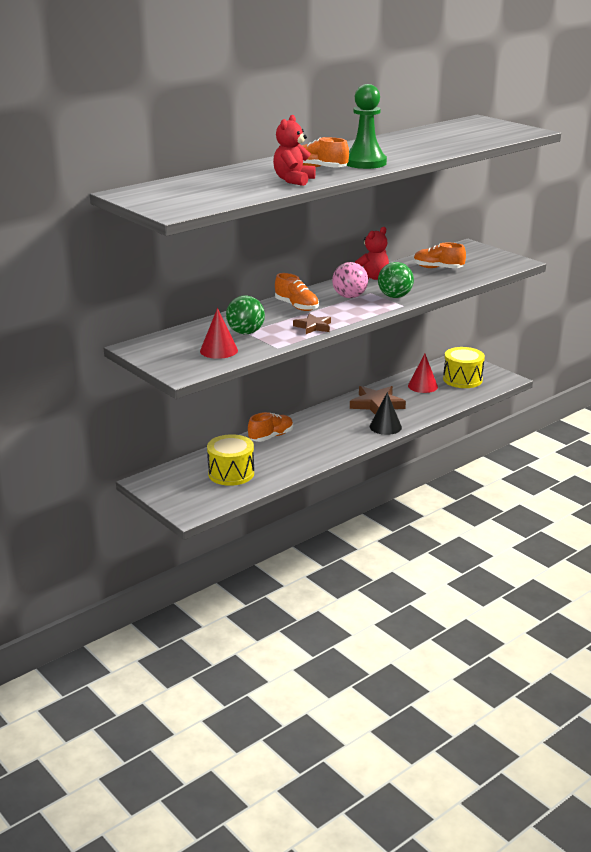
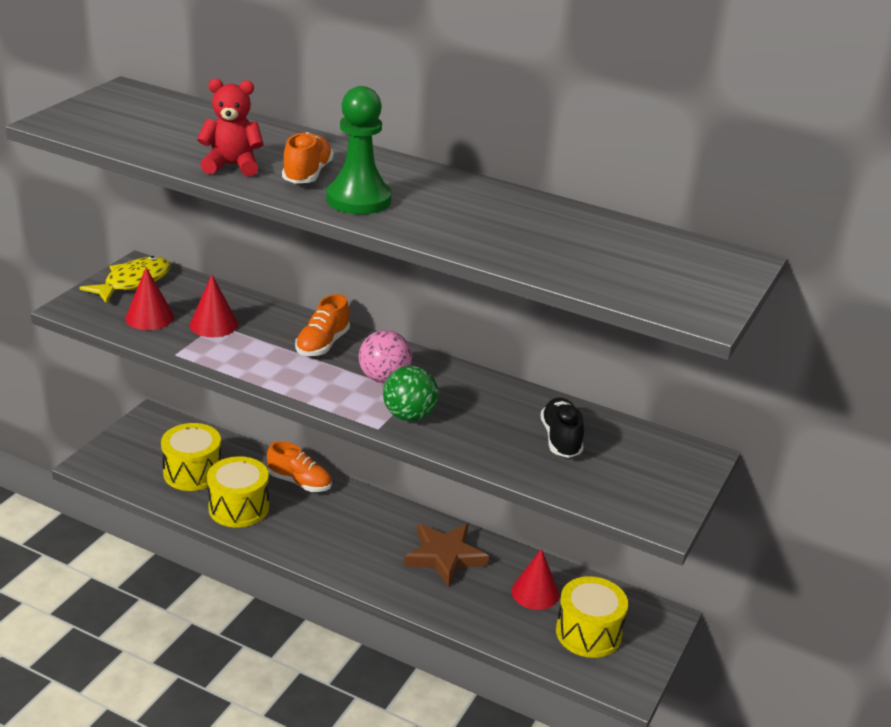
camera: 65 degrees right, 5 degrees up
green ball [226,295,265,334] -> red cone [190,274,238,337]
brown star [293,313,331,334] -> none
red teddy bear [355,227,389,280] -> none
black cone [370,392,402,435] -> none
orange shoe [414,243,466,268] -> black shoe [540,398,584,458]
none -> yellow fish [80,256,171,304]
none -> yellow drum [207,456,269,528]

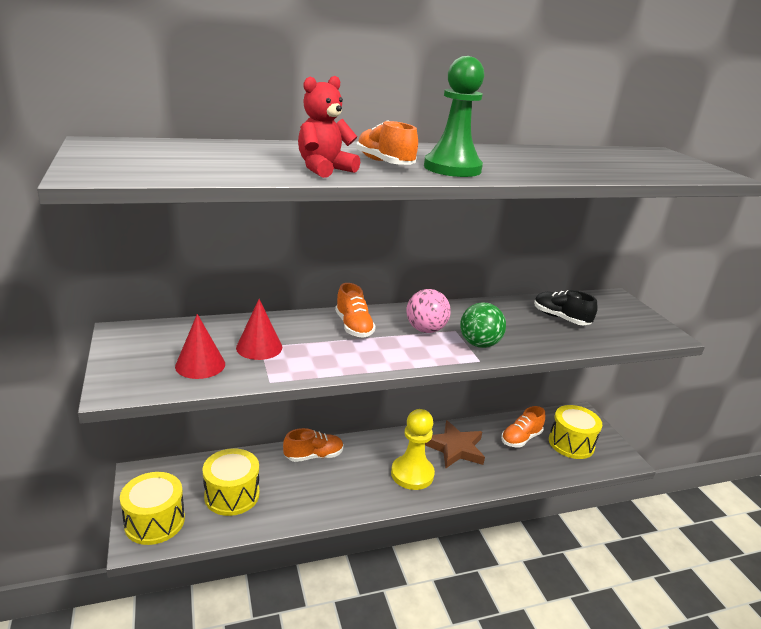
camera: 45 degrees left, 5 degrees down
yellow fish [80,256,171,304] -> none
yellow drum [207,456,269,528] -> yellow drum moved to [120,472,185,545]
red cone [511,549,559,610] -> orange shoe [501,406,545,447]
none -> yellow pawn [391,409,435,490]

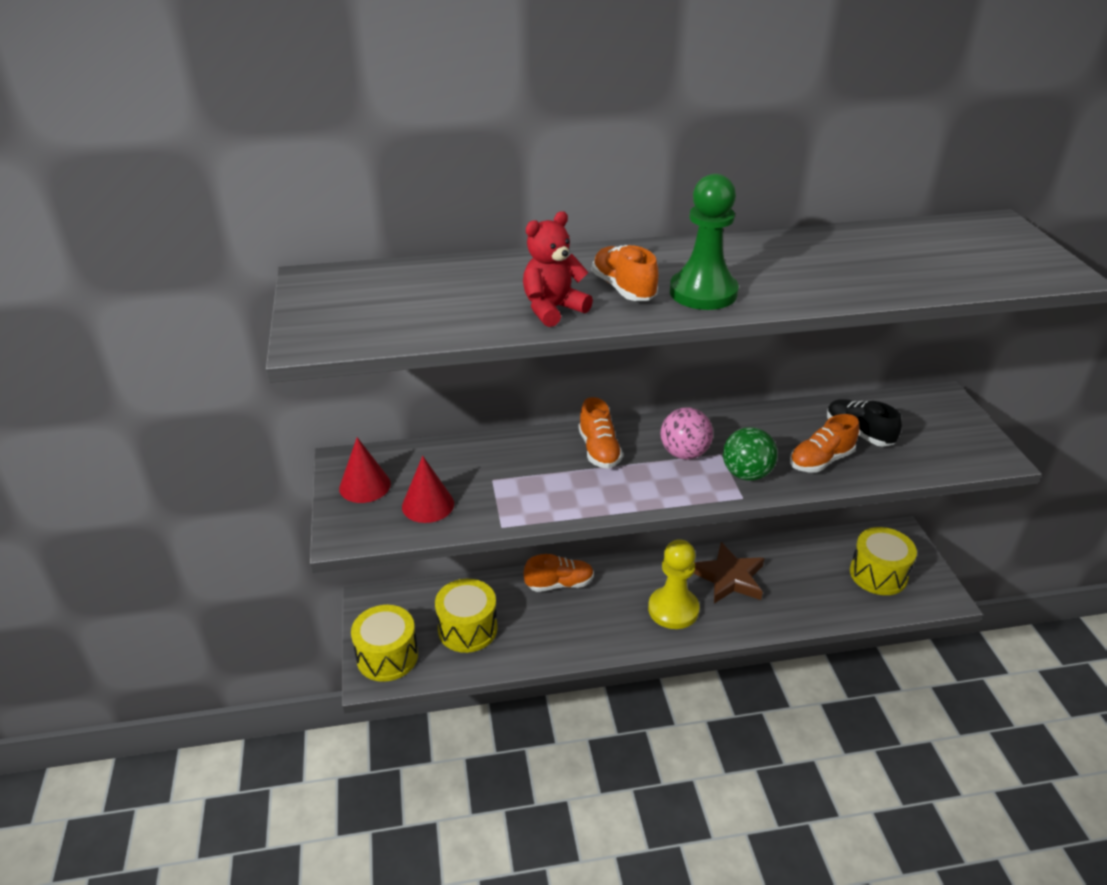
camera: 10 degrees right, 10 degrees up
red cone [236,299,282,360] -> red cone moved to [339,437,391,503]
orange shoe [501,406,545,447] -> orange shoe moved to [790,414,859,473]

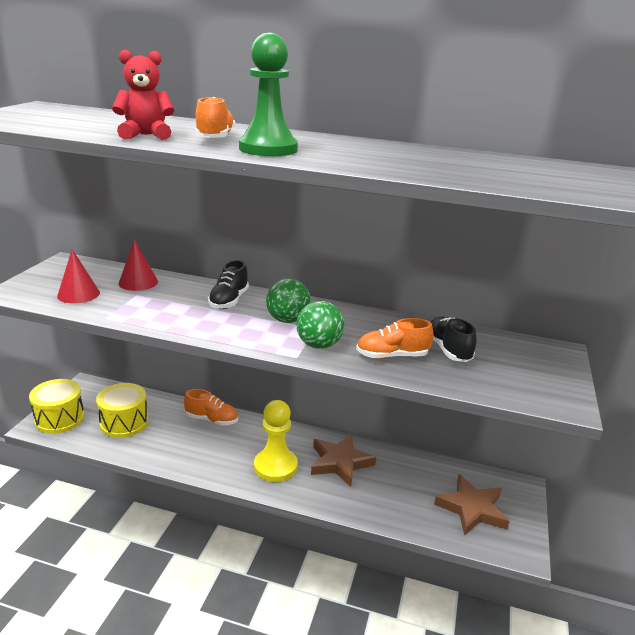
camera: 25 degrees right, 10 degrees down
red cone [339,437,391,503] -> red cone moved to [119,239,158,291]
orange shoe [579,397,623,469] -> black shoe [208,260,249,309]
pink ball [661,408,713,460] -> green ball [266,278,311,323]
yellow drum [850,527,917,595] -> brown star [434,474,510,536]

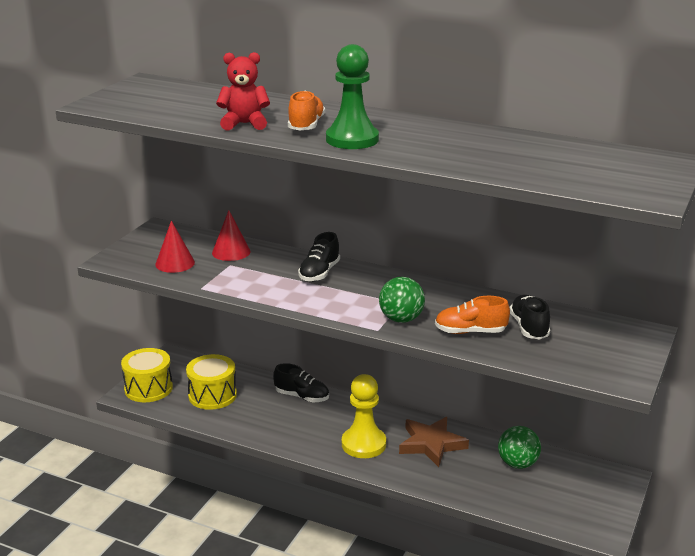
camera: 10 degrees right, 0 degrees up
orange shoe [184,389,238,426] -> black shoe [273,363,329,402]
green ball [266,278,311,323] -> green ball moved to [498,426,541,469]
brown star [434,474,510,536] -> none

